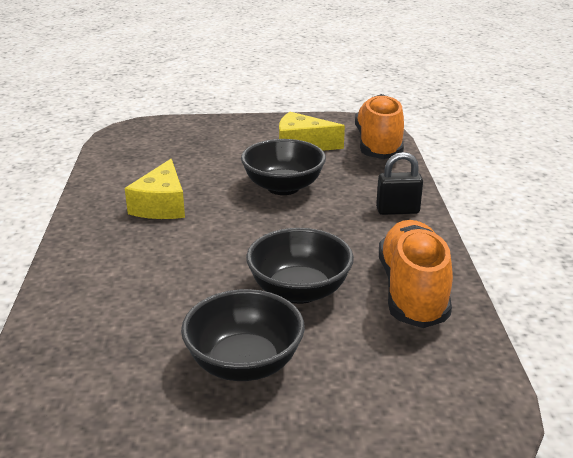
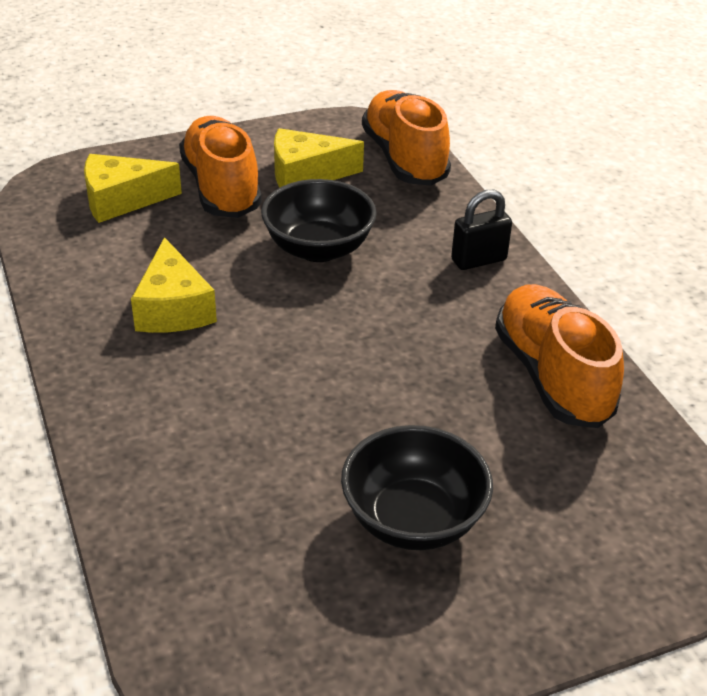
camera: 20 degrees left, 10 degrees up
black bowl [246,228,354,304] -> none
none -> yellow cheese [84,154,182,223]
none -> orange shoe [179,116,262,218]

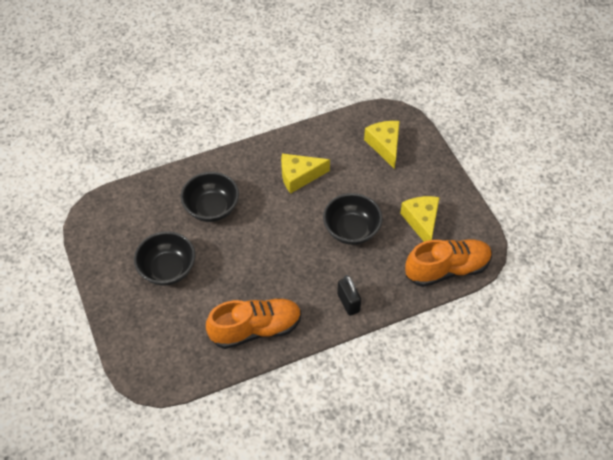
camera: 90 degrees right, 15 degrees up
orange shoe [179,116,262,218] -> none
none -> black bowl [181,172,239,222]

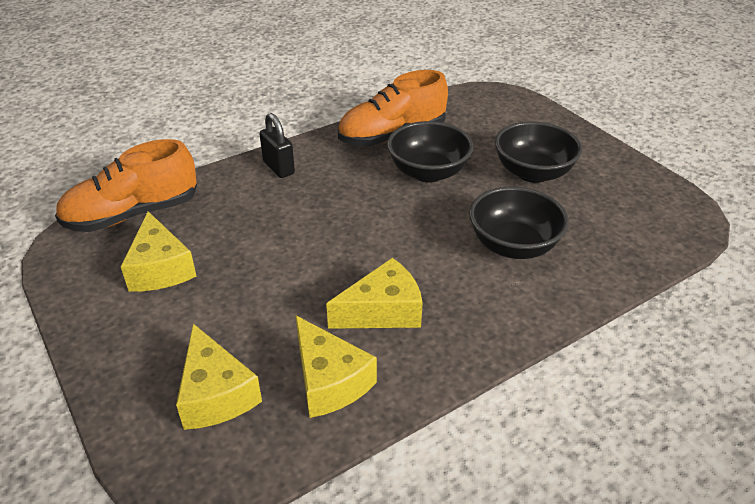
camera: 170 degrees right, 15 degrees down
black bowl [323,193,383,245] -> black bowl moved to [387,121,473,183]
none -> yellow cheese [295,315,377,418]

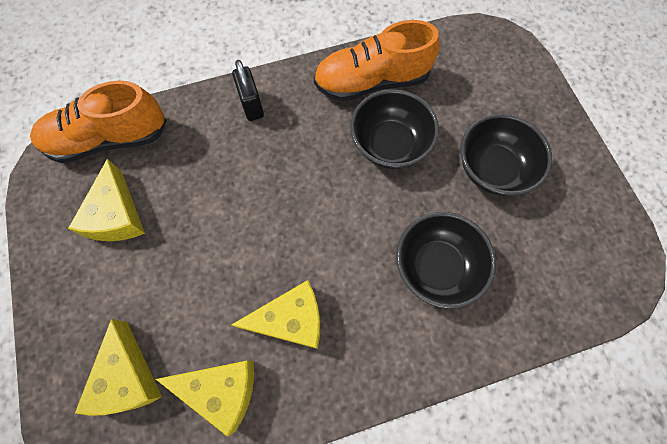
camera: 15 degrees right, 30 degrees up
yellow cheese [295,315,377,418] -> yellow cheese turned 60 degrees counterclockwise [156,361,254,437]

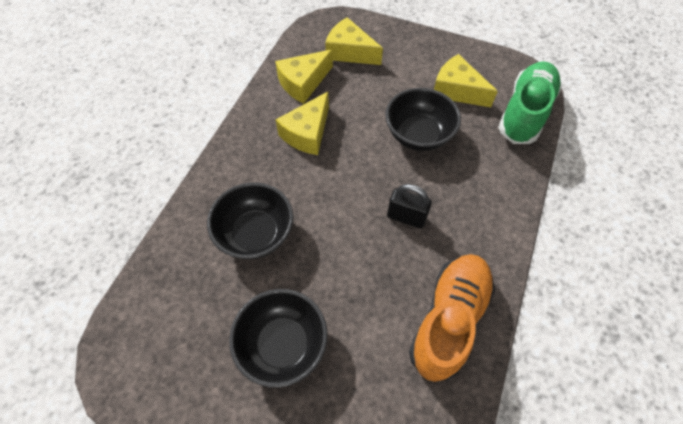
camera: 130 degrees right, 10 degrees down
orange shoe [30,81,167,163] -> green shoe [498,61,562,144]
black padlock [232,60,264,121] -> black padlock moved to [387,184,432,228]
black bowl [350,89,439,169] -> black bowl moved to [385,88,461,151]

